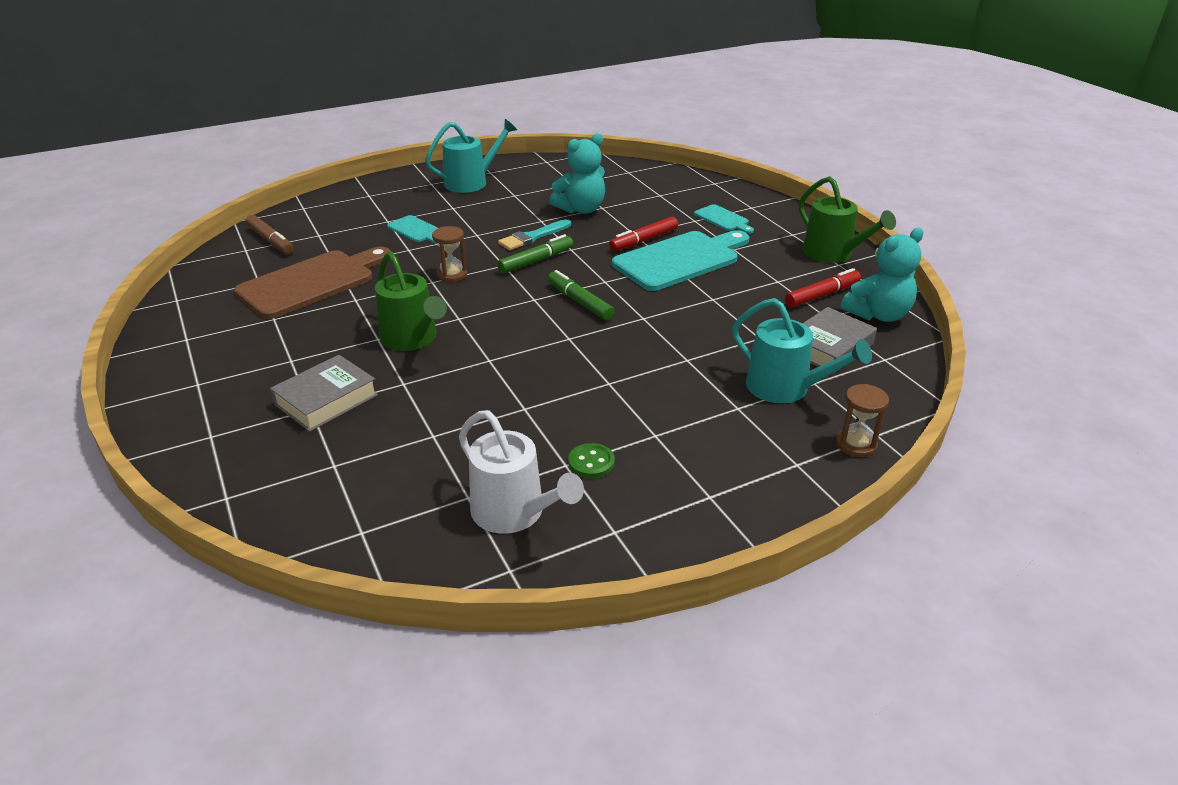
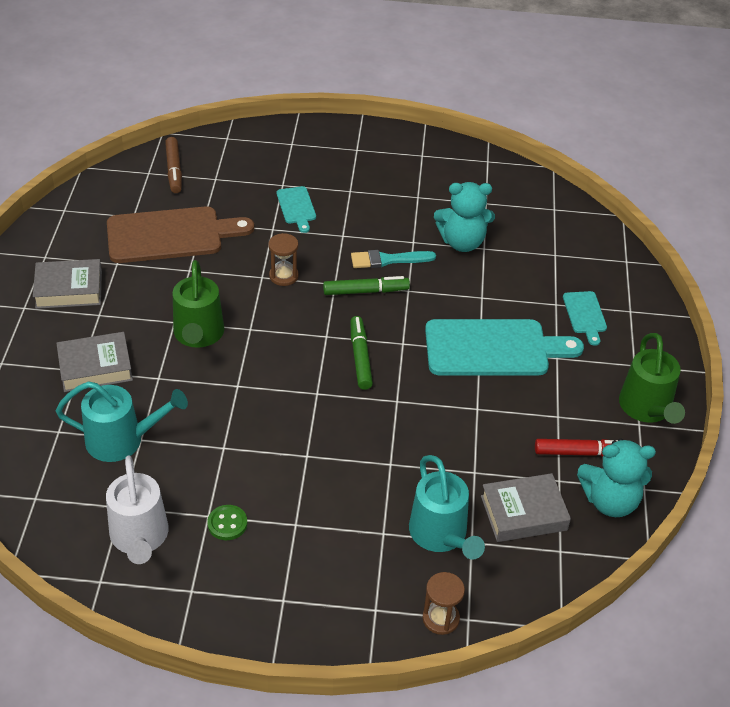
camera: 30 degrees right, 10 degrees up
turquoise watering can [425,119,517,193] -> turquoise watering can moved to [56,381,188,462]
red marker [609,217,678,251] -> none
none -> grey book [33,259,102,309]

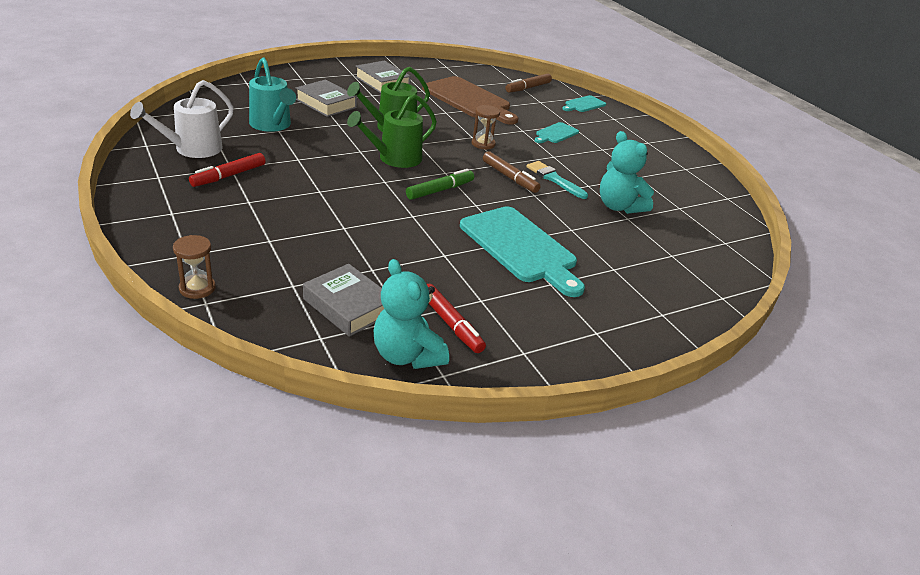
camera: 55 degrees right, 10 degrees down
green button [207,505,247,540] -> red marker [189,153,266,187]
green marker [323,276,410,295] -> brown marker [483,151,541,193]
turquoise watering can [409,455,485,560] -> none
turquoise cutting board [563,291,607,346] -> turquoise cutting board moved to [562,95,606,112]
green watering can [619,333,685,424] -> green watering can moved to [347,94,437,168]

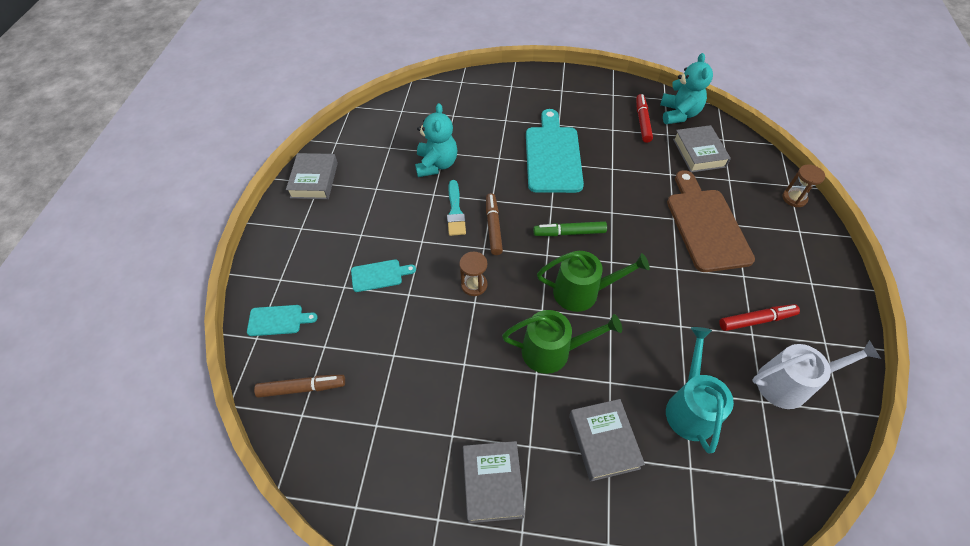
camera: 140 degrees left, 20 degrees up
brown cutting board [422,76,518,125] -> brown cutting board moved to [667,170,755,272]
none -> grey book [286,153,338,199]

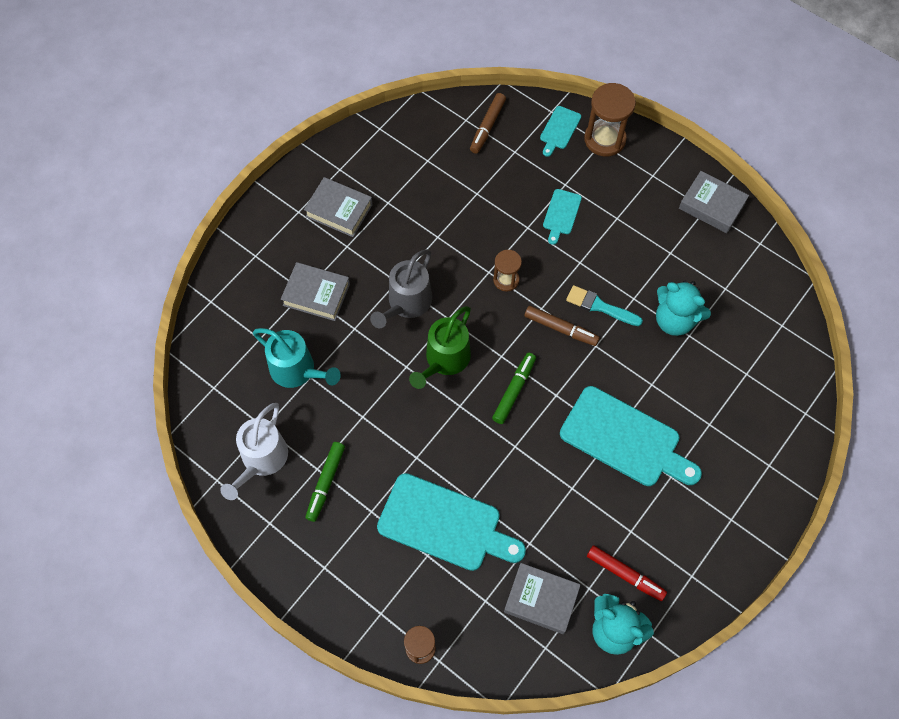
camera: 120 degrees right, 10 degrees up
green watering can [502,310,622,374] -> grey watering can [370,249,432,328]
brown cutting board [667,170,755,272] -> turquoise cutting board [377,473,526,571]
red marker [719,304,800,331] -> green marker [305,442,345,522]
none -> brown hourglass [584,83,636,156]

